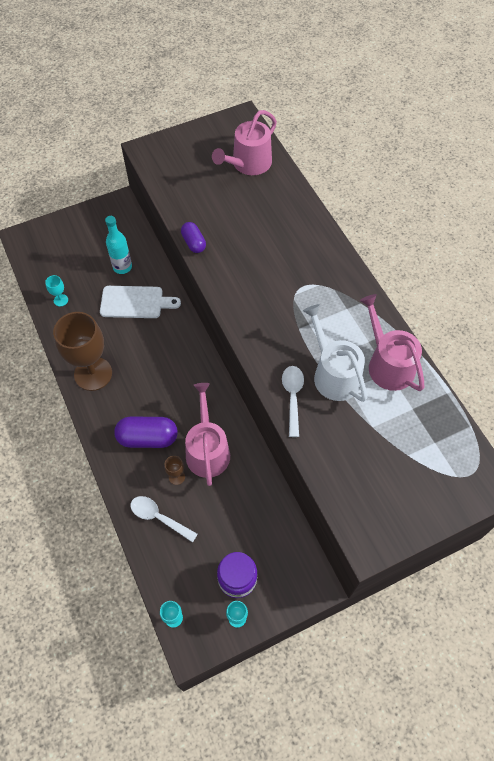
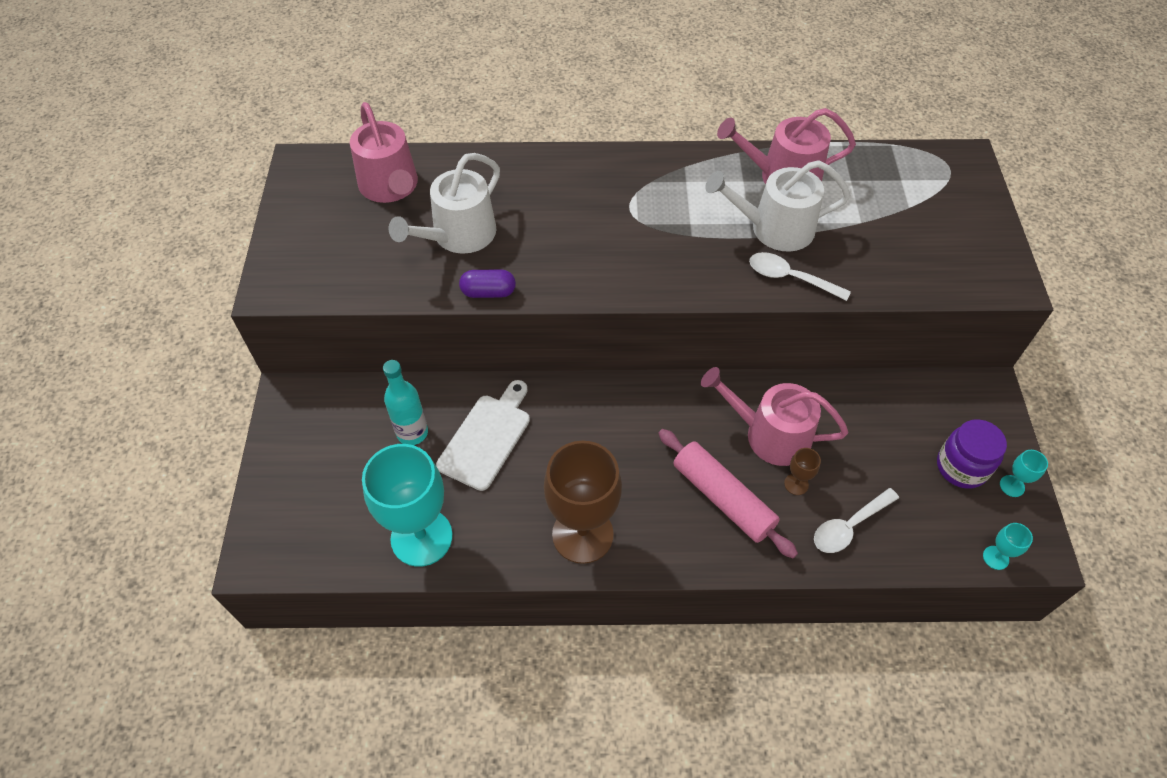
camera: 65 degrees left, 5 degrees down
turquoise goblet [45,275,68,307] -> turquoise goblet [362,444,453,567], size x2.46
purple capsule [114,417,178,448] -> pink rolling pin [658,429,798,559]
none -> white watering can [389,153,500,254]

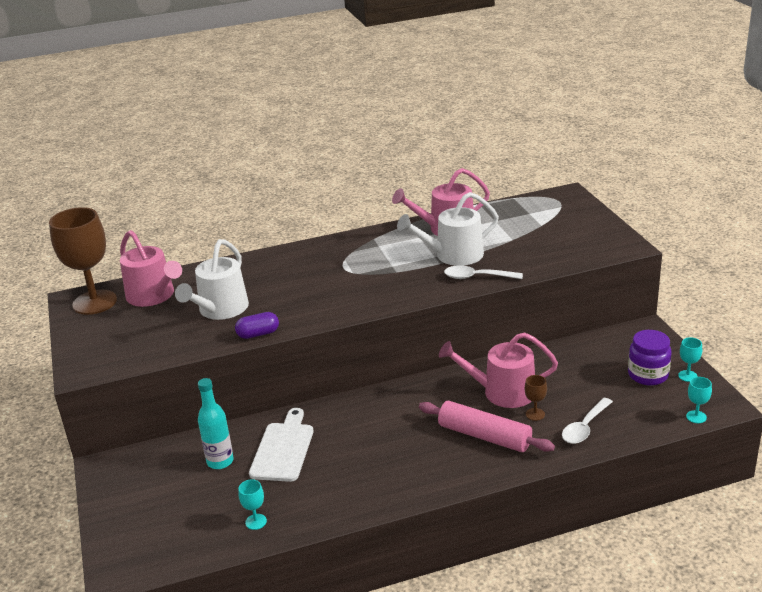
camera: 15 degrees left, 25 degrees down
turquoise goblet [362,444,453,567] -> turquoise goblet [239,479,267,530], size x0.41
brown goblet [544,441,622,564] -> brown goblet moved to [49,207,117,315]

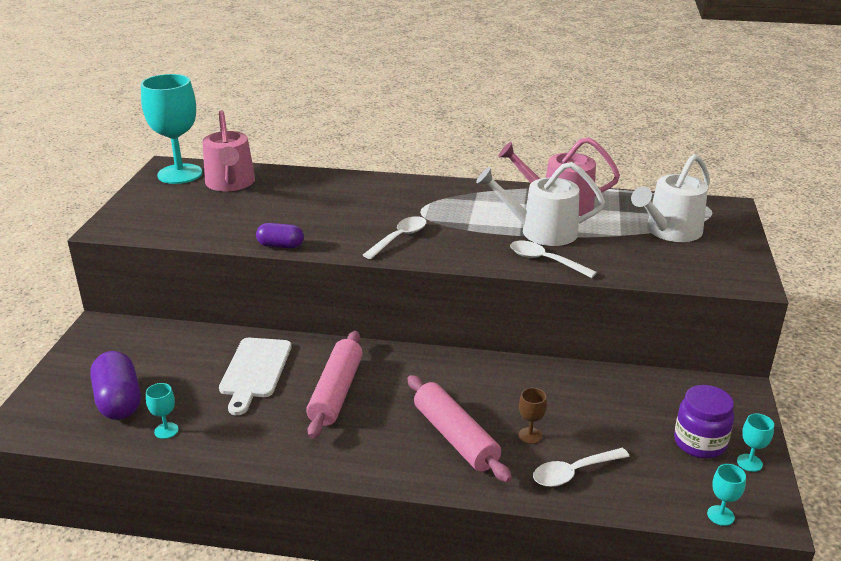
camera: 25 degrees right, 0 degrees up
brown goblet [49,207,117,315] -> turquoise goblet [141,74,202,184]
white watering can [175,239,249,320] -> white watering can moved to [631,154,710,242]
turquoise bottle [198,378,234,469] -> none
white cutting board [249,408,314,482] -> white cutting board turned 150 degrees clockwise [219,338,292,415]
pink watering can [439,332,558,408] -> none
none -> purple capsule [90,351,141,420]
none -> pink rolling pin [306,331,363,439]
none -> white spoon [363,216,426,259]

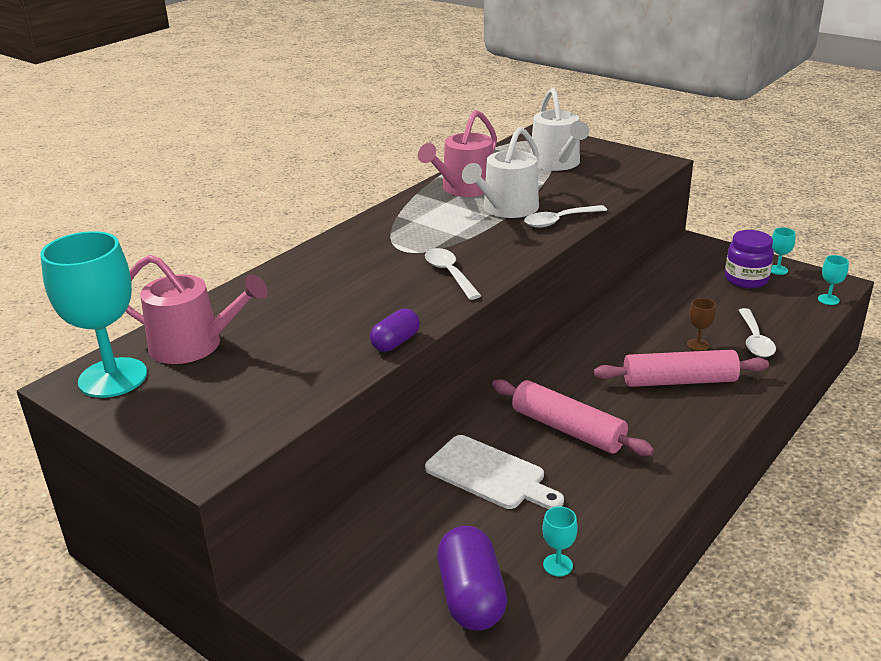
camera: 60 degrees left, 0 degrees up
purple capsule [90,351,141,420] -> purple capsule turned 75 degrees clockwise [437,526,507,631]

